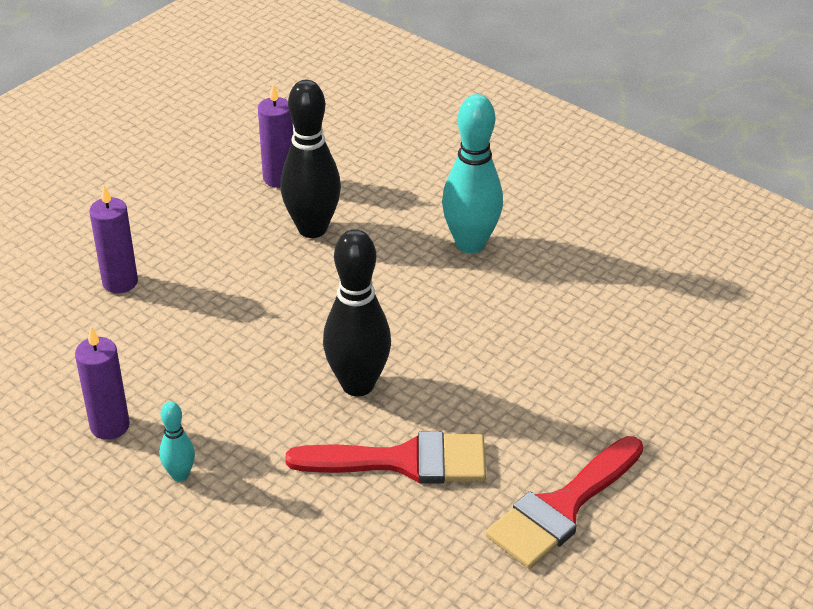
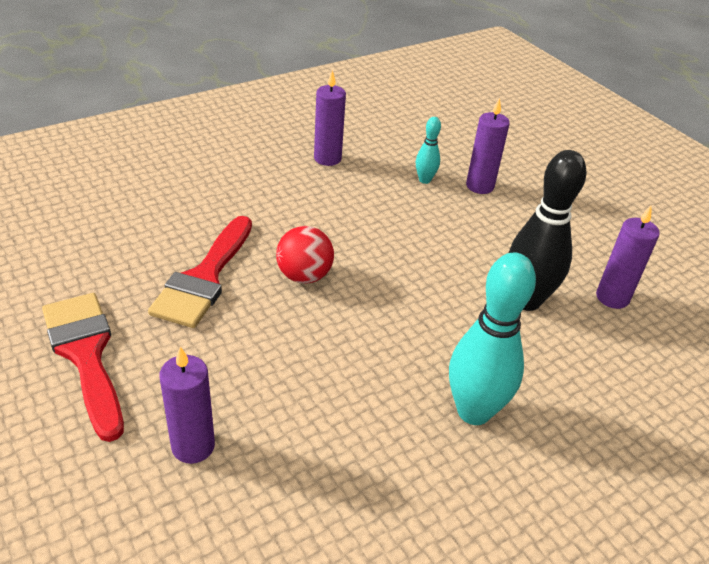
camera: 105 degrees right, 0 degrees up
turquoise bowling pin [159,401,195,482] -> turquoise bowling pin moved to [416,117,441,184]
black bowling pin [323,229,391,396] -> red ball [276,226,334,284]
none -> purple candle [159,346,215,464]

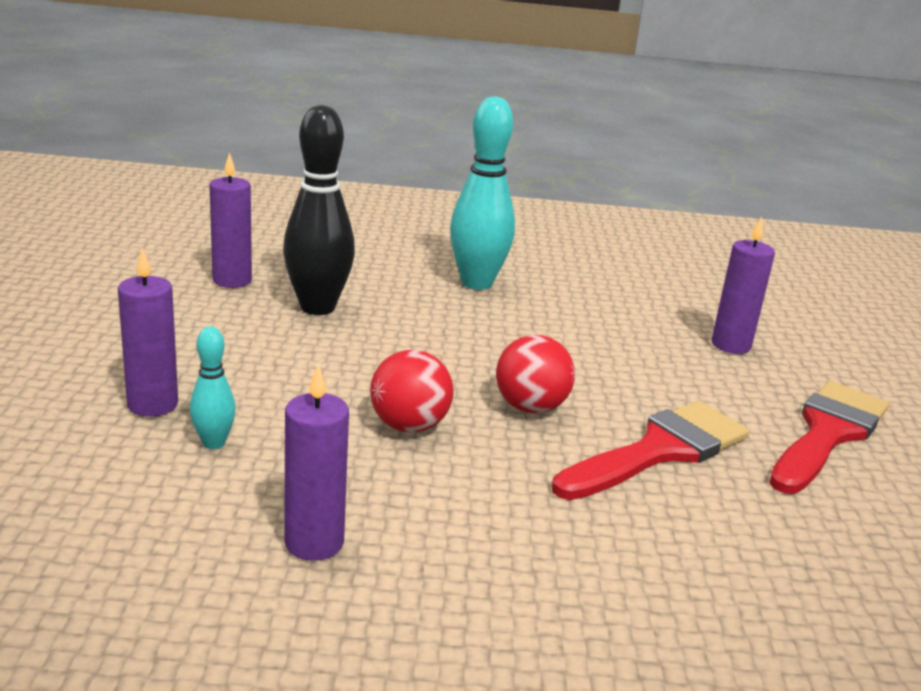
camera: 145 degrees left, 15 degrees down
red brush [42,293,124,442] -> red brush turned 150 degrees counterclockwise [769,381,889,494]
none -> red ball [370,350,453,433]

